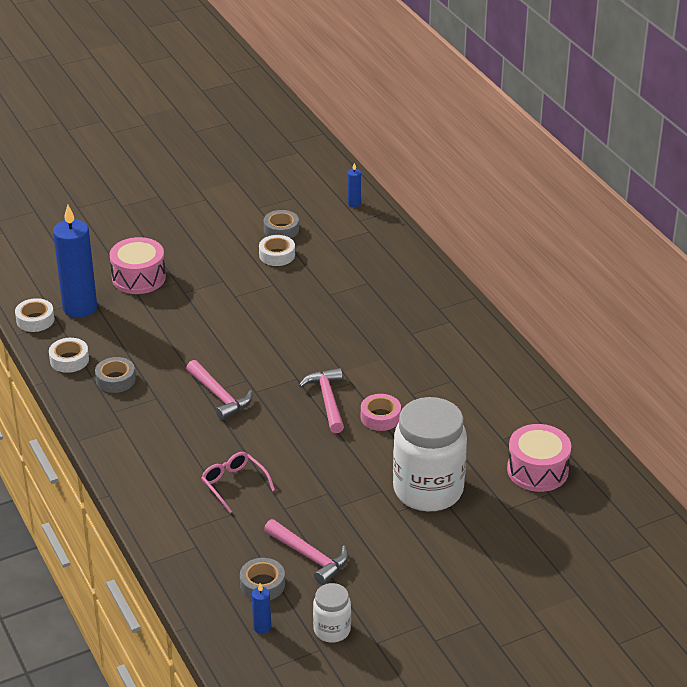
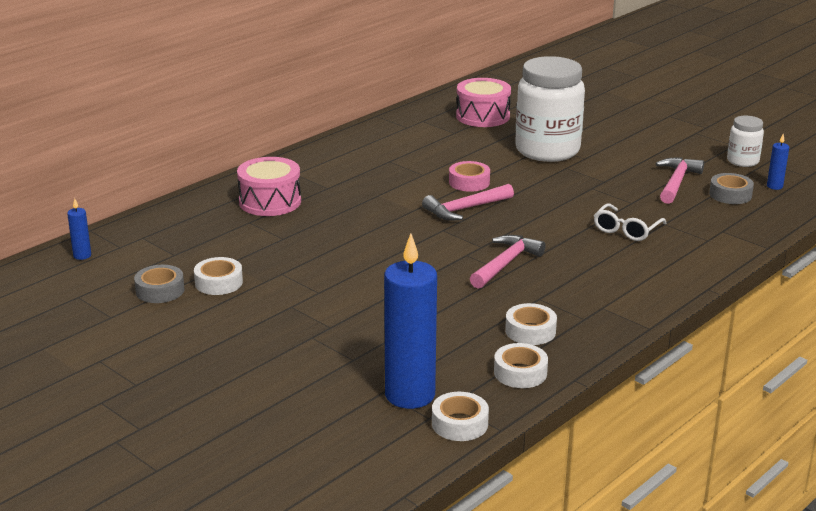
camera: 110 degrees left, 10 degrees down
grey tape [95,357,136,393] -> white tape [505,303,557,345]
pink drum [109,237,166,294] -> pink drum moved to [237,157,301,216]
pink glasses [201,452,275,513] -> white glasses [594,203,666,241]

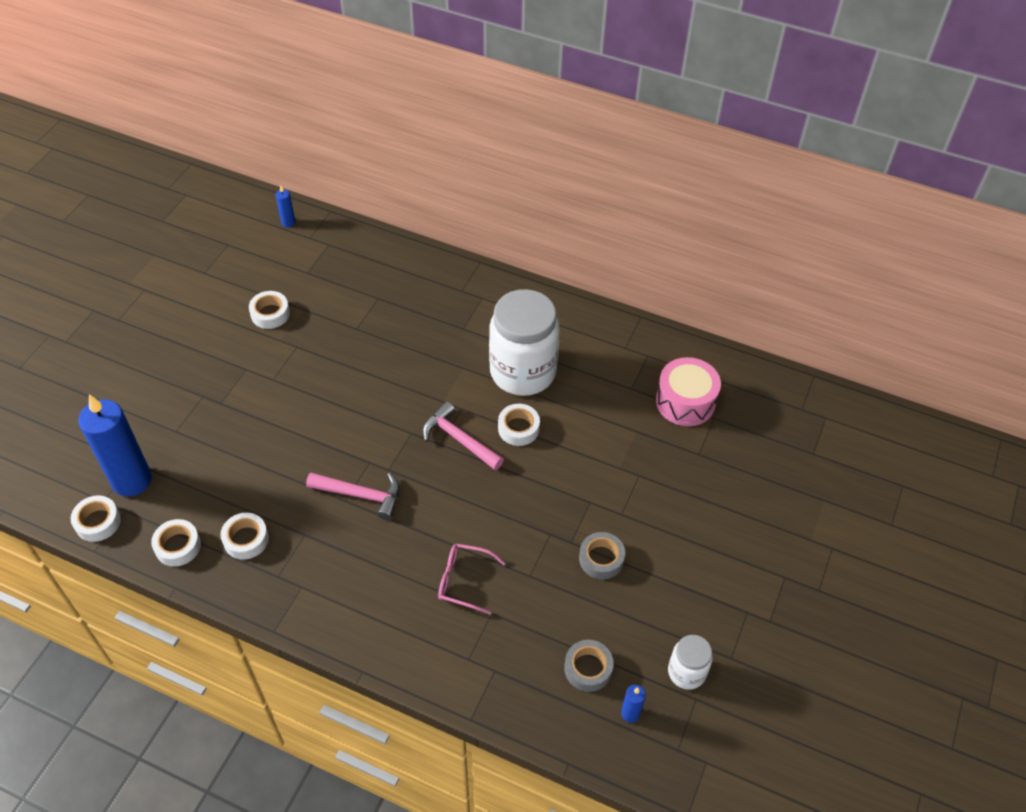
camera: 70 degrees right, 25 degrees up
grey tape [134,265,184,303] -> grey tape moved to [579,532,625,580]
pink drum [237,157,301,216] -> none
pink tape [449,161,490,192] -> white tape [498,404,540,446]
white jar [515,56,585,162] -> white jar moved to [489,289,560,396]
white glasses [594,203,666,241] -> pink glasses [438,544,506,615]
pink hammer [656,157,704,204] -> none

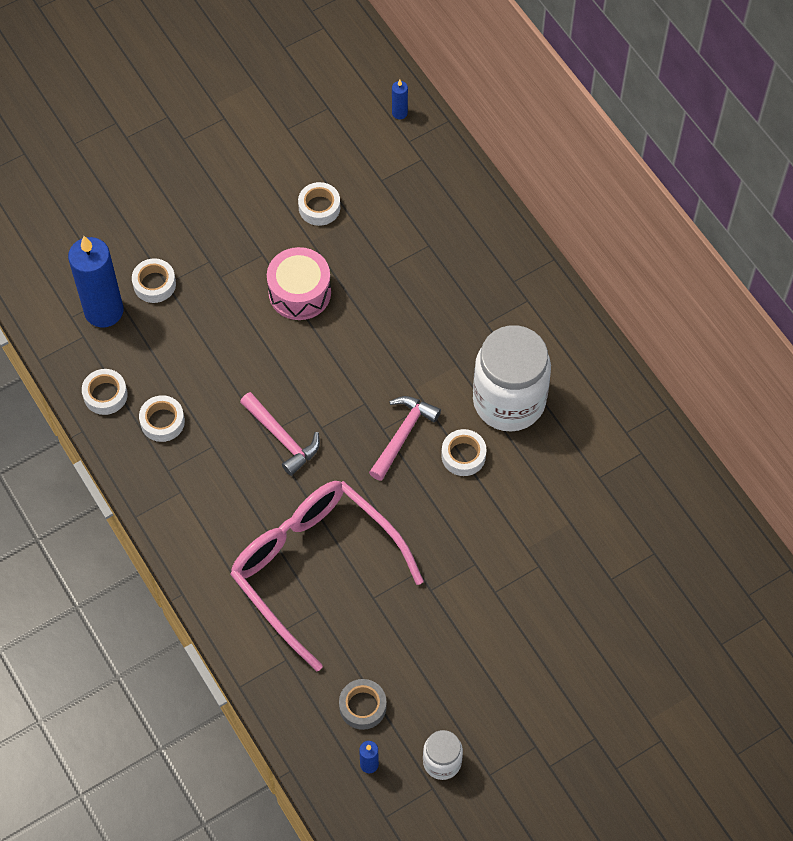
camera: 35 degrees right, 10 degrees up
white tape [71,495,121,542] -> white tape moved to [132,258,176,303]
pink hammer [422,401,504,470] -> pink hammer turned 45 degrees clockwise [369,396,441,481]
pink glasses [438,544,506,615] -> pink glasses [230,481,424,671], size x2.39
grey tape [579,532,625,580] -> none
pink drum [656,357,721,426] -> pink drum moved to [267,247,331,320]

